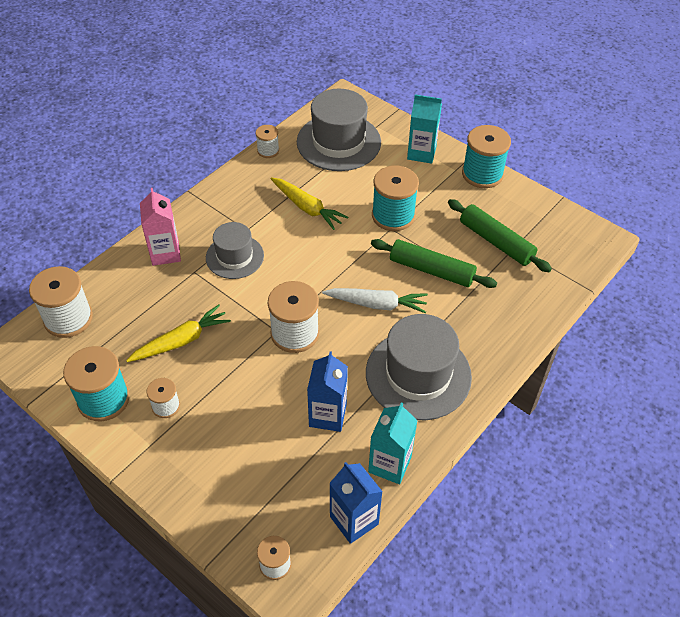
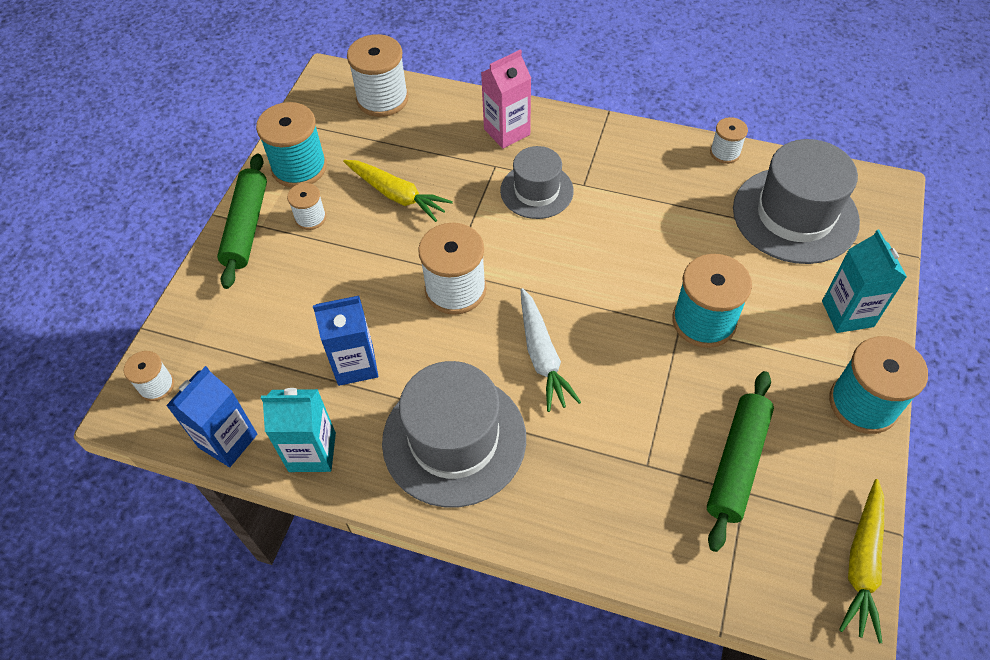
camera: 70 degrees right, 5 degrees up
yellow carrot [270,177,348,230] -> yellow carrot moved to [839,479,884,643]
green rolling pin [371,239,497,288] -> green rolling pin moved to [217,153,267,289]

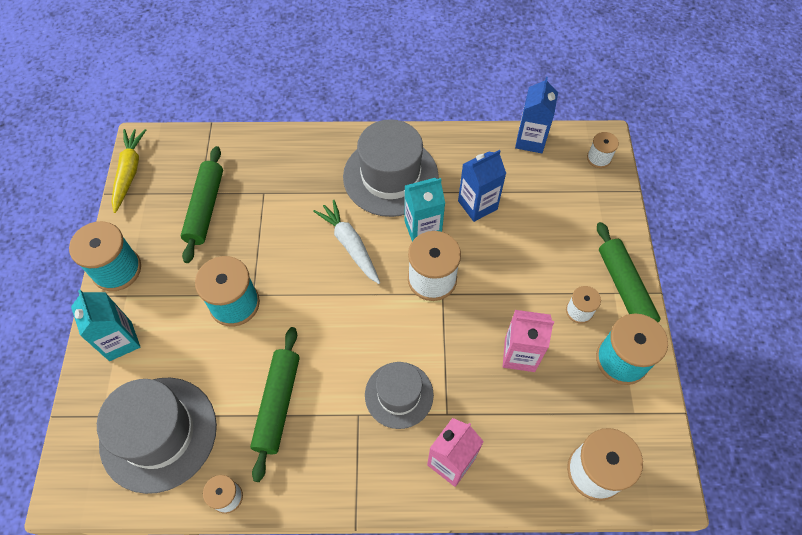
camera: 160 degrees right, 5 degrees up
turquoise carton [261,388,336,472] -> turquoise carton moved to [405,178,445,241]
yellow carrot [343,160,453,222] -> pink carton [503,310,554,372]
none -> green rolling pin [250,327,300,482]

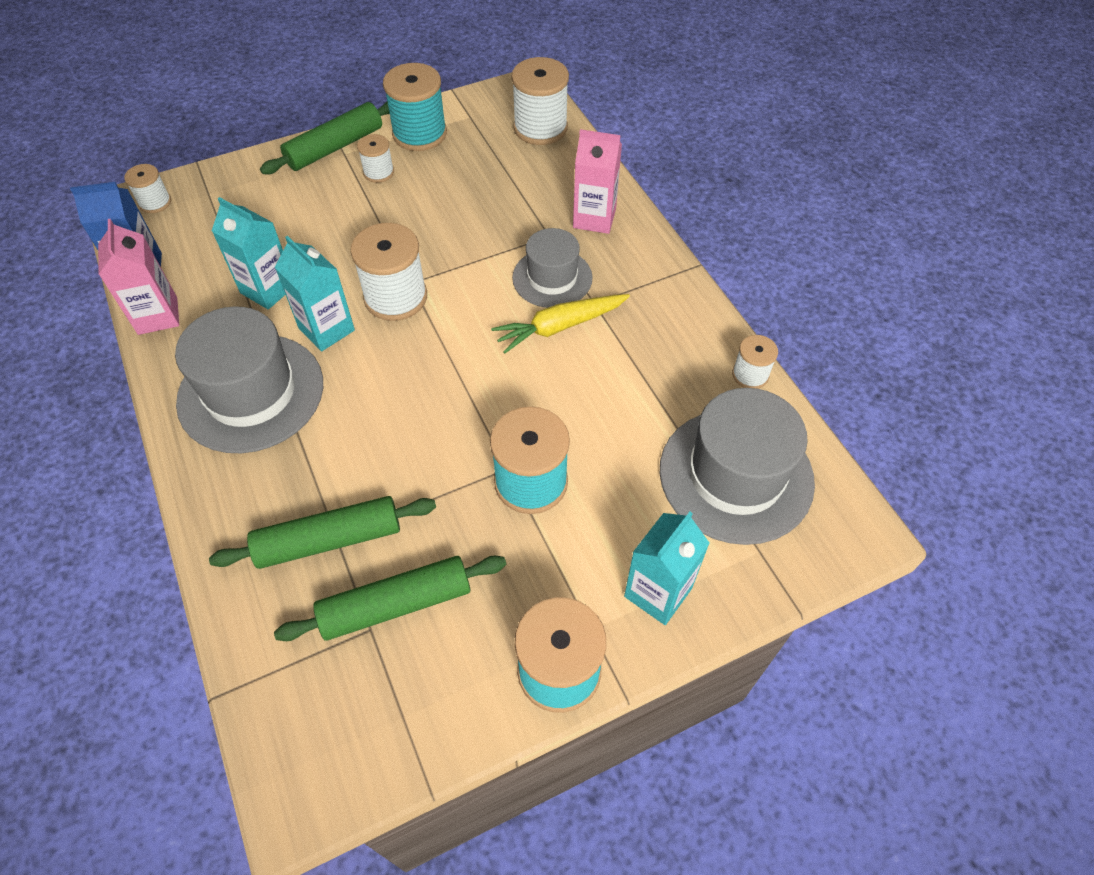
camera: 115 degrees left, 5 degrees down
yellow carrot [111,129,146,213] -> yellow carrot moved to [491,294,630,353]
green rolling pin [250,327,300,482] -> green rolling pin moved to [209,496,436,569]
white carrot [313,200,380,284] -> none
blue carton [458,150,506,222] -> turquoise carton [212,197,285,310]
pink carton [503,310,554,372] -> pink carton moved to [98,219,179,335]

